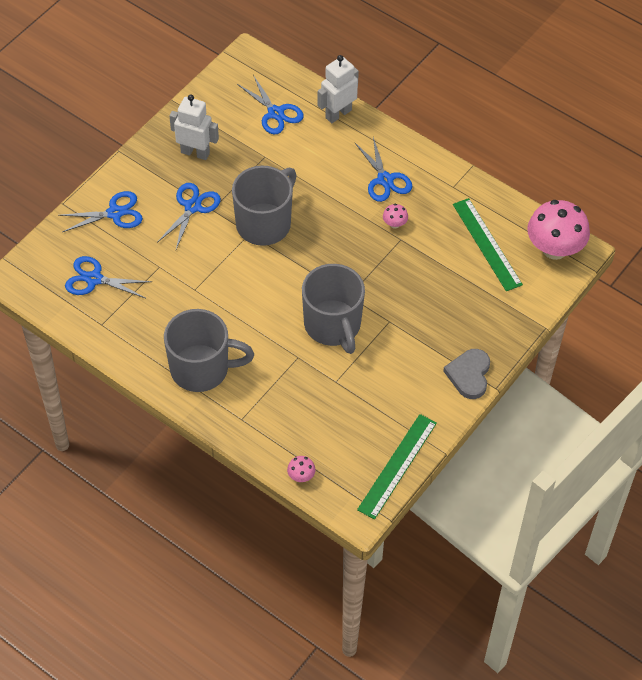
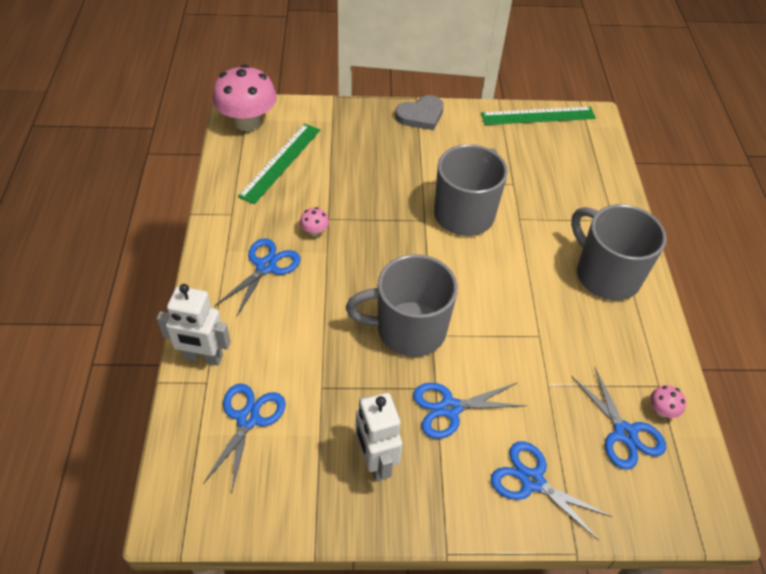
camera: 130 degrees left, 5 degrees down
pink mushroom [287,456,315,482] -> pink mushroom moved to [650,385,686,418]

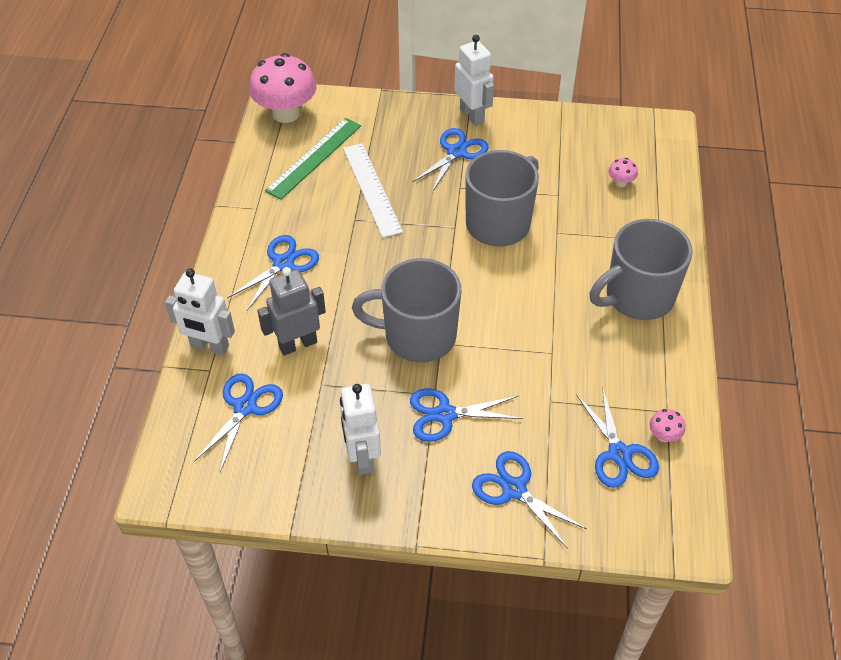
camera: 10 degrees right, 0 degrees up
pink mushroom [300,207,329,236] -> pink mushroom moved to [608,158,638,187]
grey heart [395,95,444,130] -> white robot [454,35,494,126]
green ruler [481,107,596,125] -> none
grey mug [571,204,667,300] -> grey mug turned 90 degrees counterclockwise [590,219,693,320]
none -> grey robot [257,267,326,356]
none -> white ruler [343,143,403,238]
none -> blue scissors [412,128,489,192]

